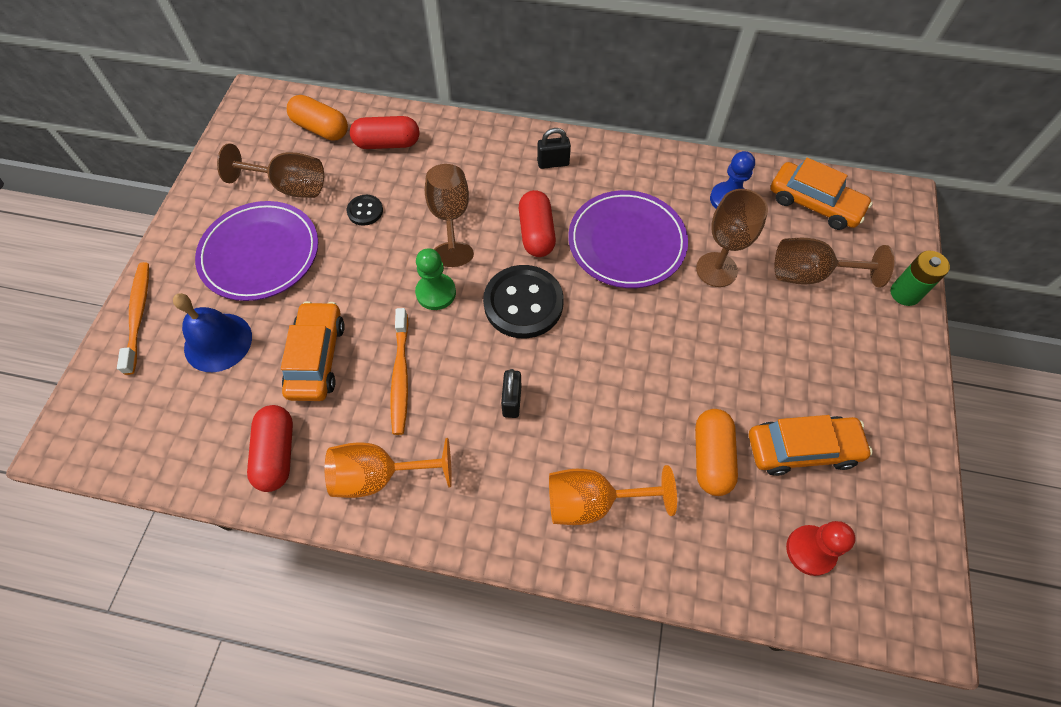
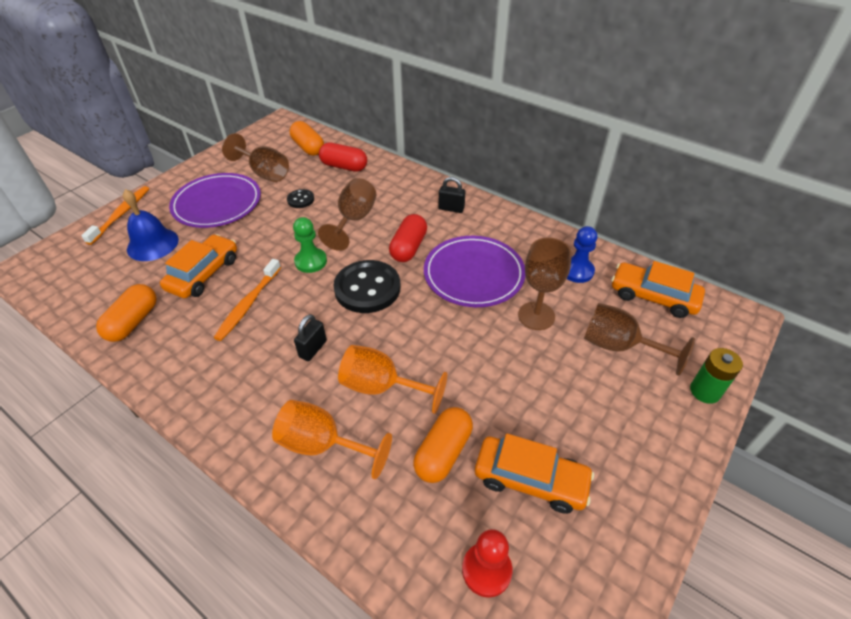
camera: 25 degrees right, 15 degrees down
red capsule [247,405,293,492] -> orange capsule [96,284,157,342]
orange goblet [325,438,452,498] -> orange goblet moved to [338,345,447,414]
orange car [771,158,873,230] -> orange car turned 150 degrees clockwise [611,261,705,318]

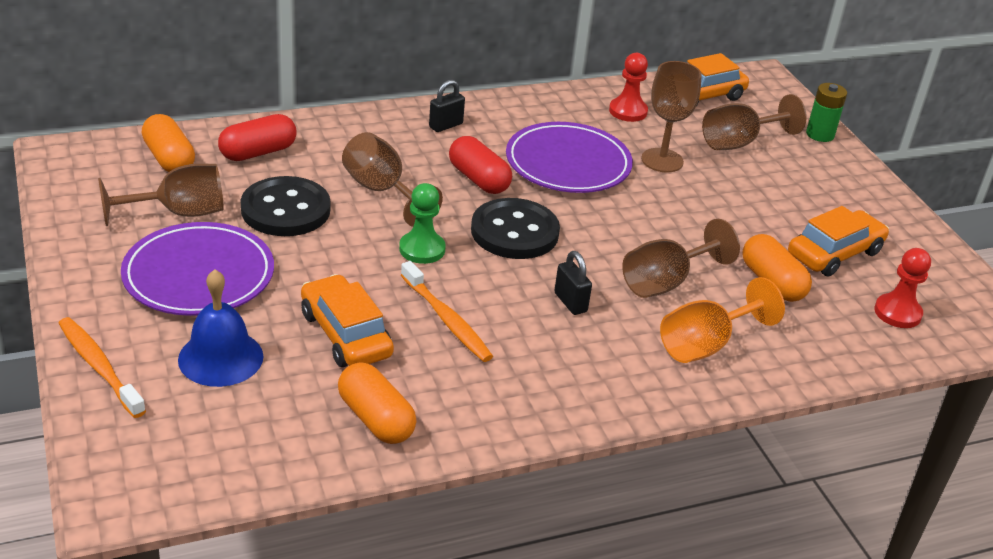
camera: 60 degrees left, 10 degrees down
black button [287,189,314,208] -> black button [240,176,331,236], size x2.08
orange capsule [290,121,324,156] -> orange capsule turned 60 degrees clockwise [142,114,195,172]
orange goblet [338,345,447,414] -> brown goblet [622,219,740,298]
blue pawn [567,226,598,283] -> red pawn [609,53,648,122]

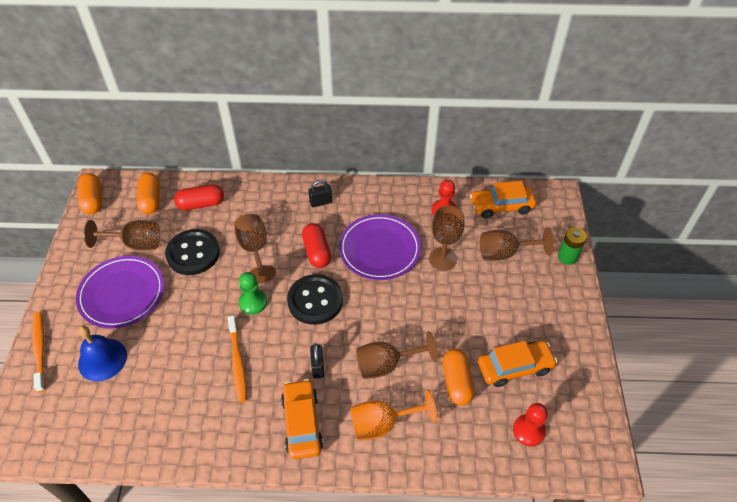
camera: 25 degrees right, 15 degrees up
orange car [301,274,394,367] -> orange car moved to [281,379,323,459]
orange capsule [338,363,417,444] -> orange capsule moved to [78,173,102,214]

